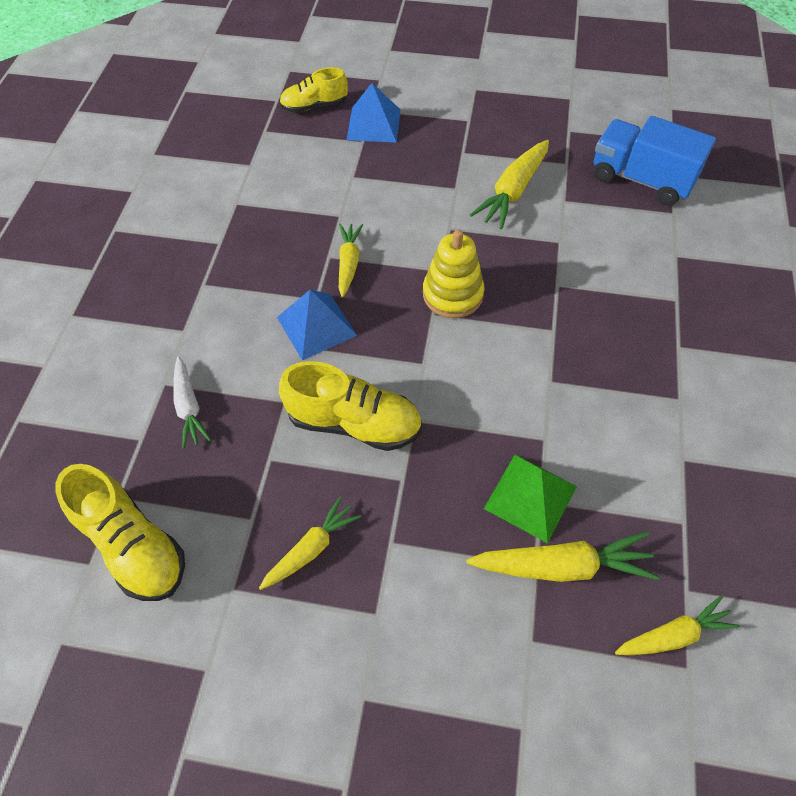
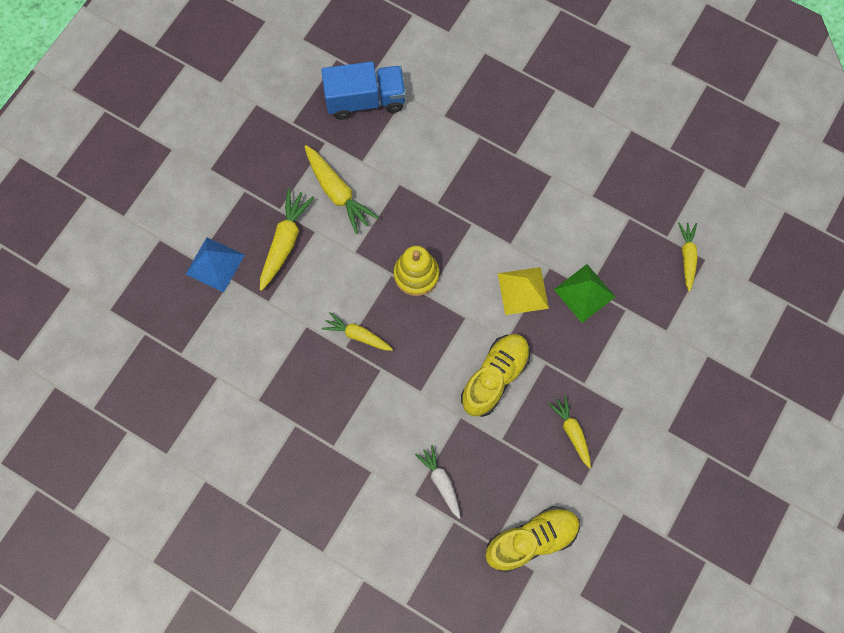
camera: 70 degrees left, 15 degrees up
white carrot [173,357,211,449] -> white carrot turned 120 degrees counterclockwise [415,445,460,519]
blue pyramid [277,290,357,360] -> none
yellow shoe [279,67,348,113] -> none
yellow carrot [466,532,659,582] -> yellow carrot moved to [260,189,315,291]
blue truck [594,116,716,206] -> blue truck turned 150 degrees counterclockwise [321,61,406,120]
none -> yellow pyramid [498,267,549,315]

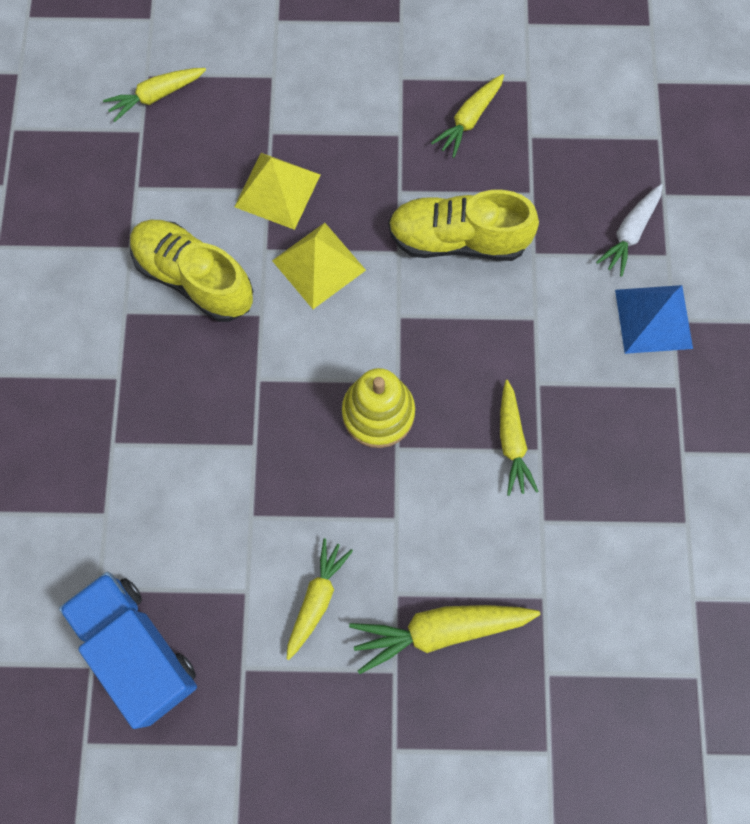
camera: 120 degrees left, 0 degrees up
blue pyramid [186,237,245,292] -> blue pyramid moved to [615,285,693,354]
yellow carrot [304,145,379,234] -> yellow carrot [287,538,353,660], size x0.66
yellow shoe [485,506,580,573] -> yellow shoe moved to [130,219,253,322]
green pyramid [553,264,615,323] -> yellow pyramid [234,153,320,230]

